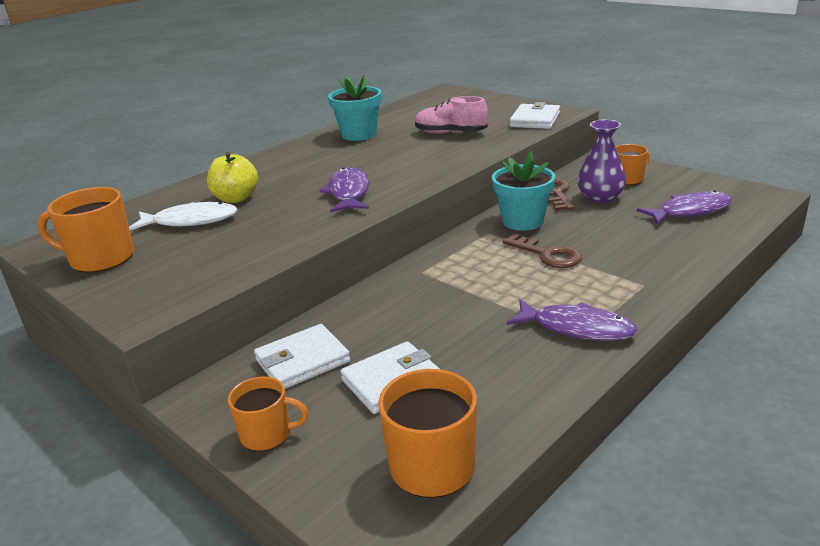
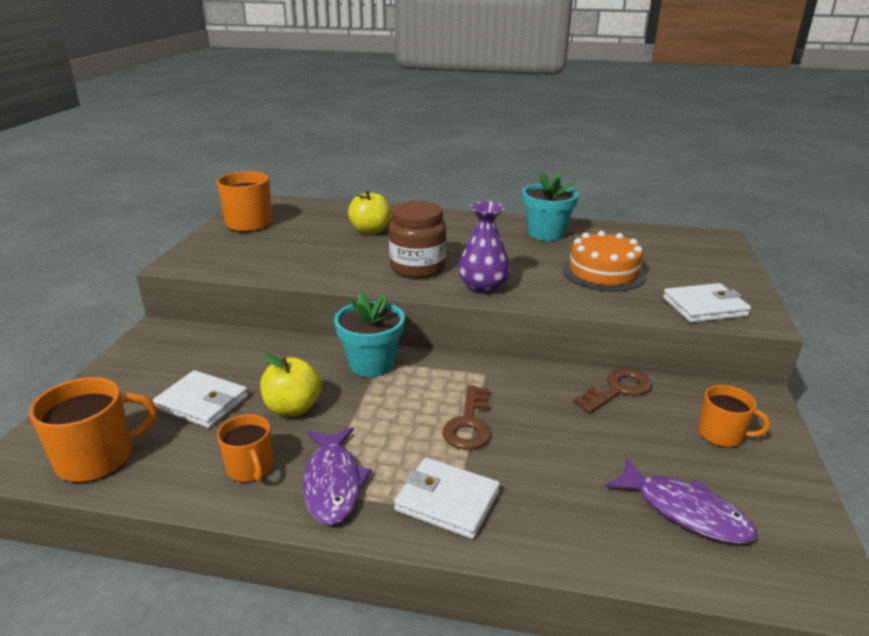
camera: 55 degrees right, 0 degrees up
white fish [129,202,237,230] -> none
orange mug [228,376,308,451] -> orange mug moved to [217,414,274,482]
white wallet [254,324,350,389] -> white wallet moved to [394,457,500,539]
purple fish [319,167,369,213] -> brown jar [389,201,447,278]
pink shoe [415,96,488,134] -> orange cake [562,231,646,291]
turquoise flower pot [492,151,555,231] -> turquoise flower pot moved to [334,291,405,377]
purple vase [578,119,626,203] -> purple vase moved to [458,201,511,294]
none -> yellow apple [260,353,322,416]

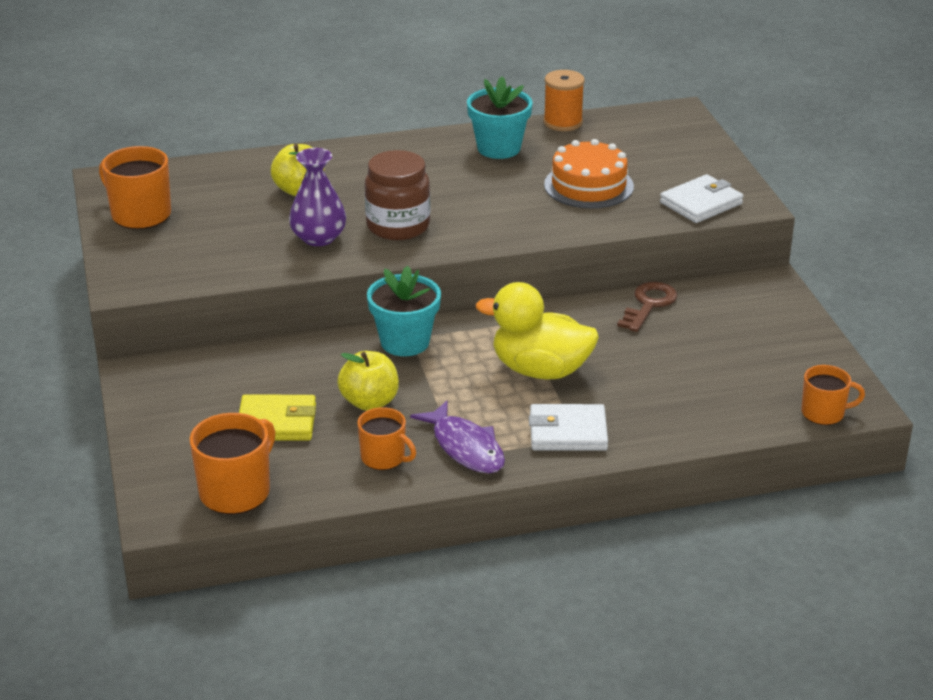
camera: 25 degrees left, 5 degrees up
white wallet [153,370,248,428] -> yellow wallet [239,395,316,441]
brown key [442,385,491,450] -> yellow duck [476,282,599,380]
purple vase [458,201,511,294] -> purple vase moved to [289,148,346,246]
purple fish [605,458,757,544] -> none
orange mug [698,385,770,448] -> orange mug moved to [801,365,865,425]
none -> orange spool [543,70,585,131]

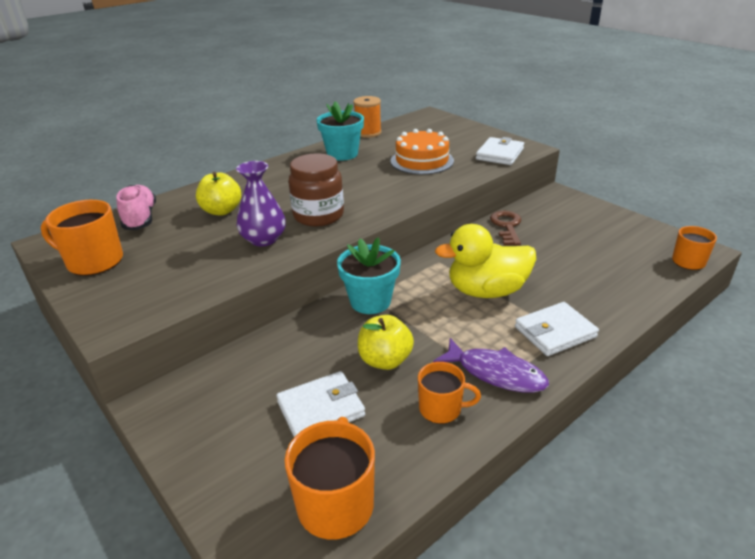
camera: 25 degrees left, 0 degrees up
yellow wallet [239,395,316,441] -> white wallet [276,371,365,437]
none -> pink shoe [116,185,156,230]

